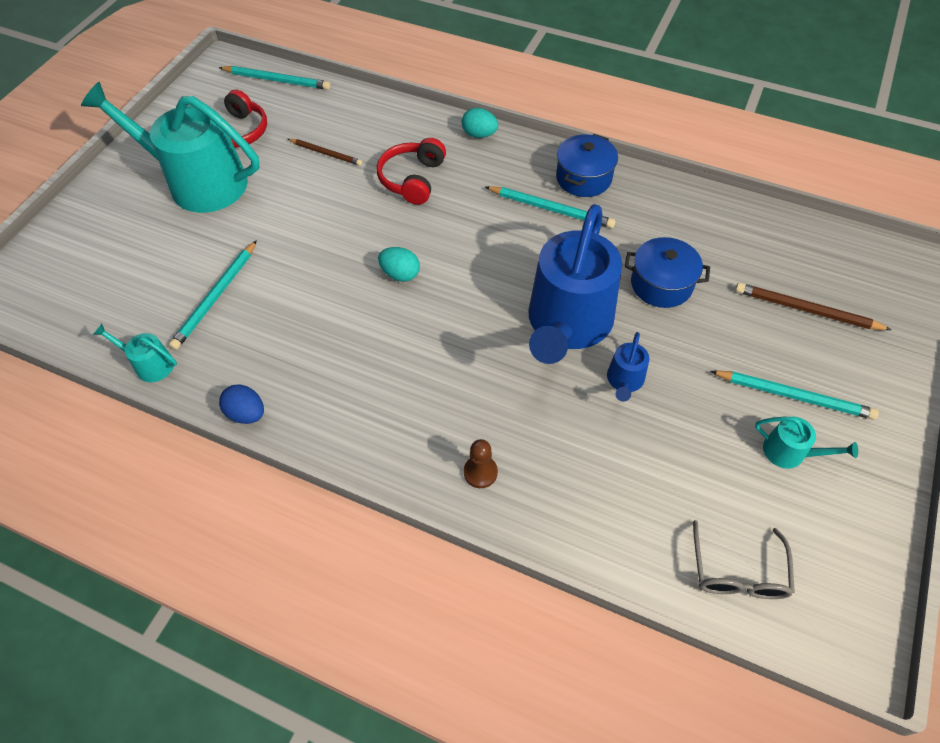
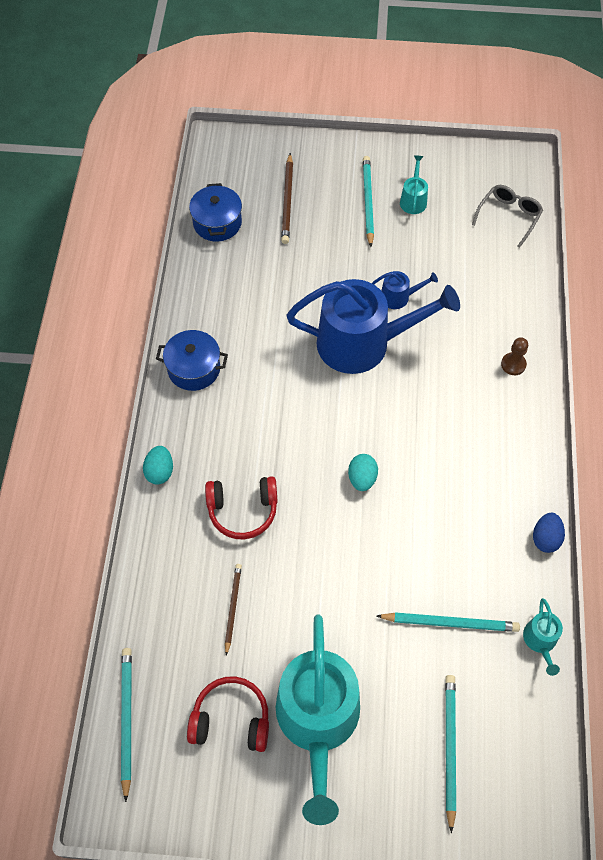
camera: 110 degrees left, 5 degrees up
turquoise pencil [485,186,616,228] -> turquoise pencil moved to [445,675,456,833]
blue pot [625,237,710,308] -> blue pot moved to [189,183,242,242]
grey glasses [693,520,795,599] -> grey glasses turned 45 degrees counterclockwise [472,185,543,248]

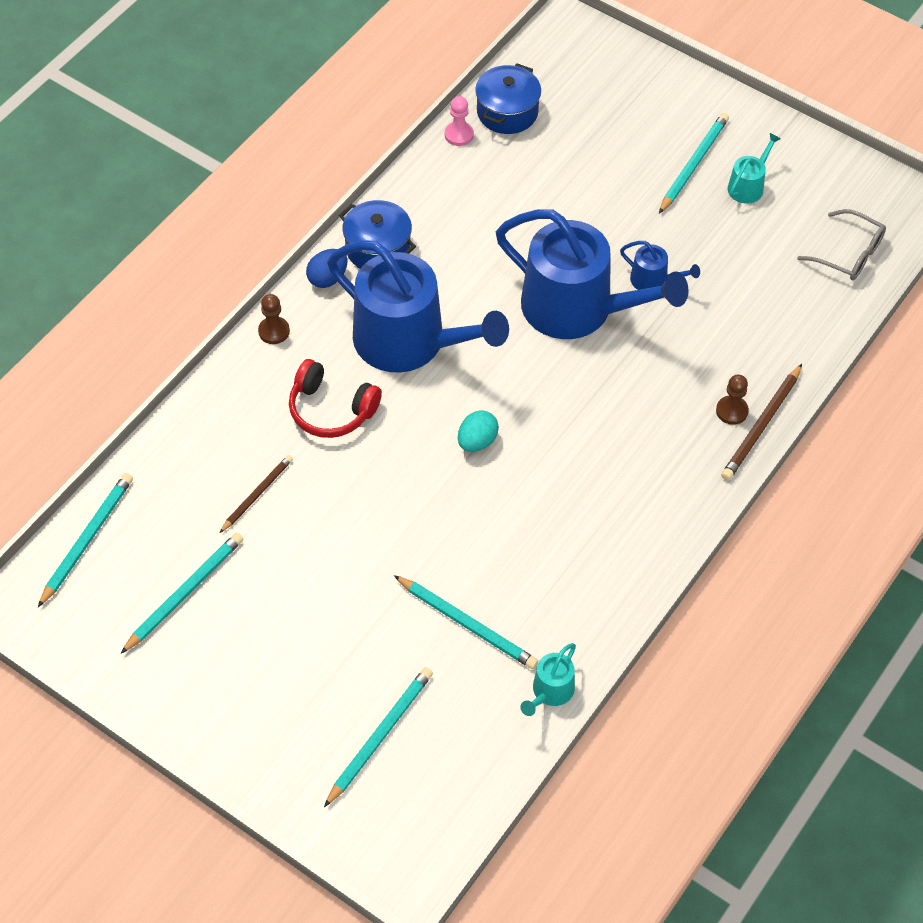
camera: 30 degrees right, 5 degrees down
turquoise egg [143,446,173,485] -> brown pawn [258,294,290,344]
red headphones [187,677,269,752] -> turquoise pencil [120,533,243,654]
turquoise watering can [276,615,360,825] -> none
brown pencil [281,153,293,244] -> brown pencil moved to [721,364,802,481]
grey glasses [472,185,543,248] -> grey glasses turned 60 degrees clockwise [797,209,886,280]
blue egg [533,513,565,553] -> blue egg moved to [306,249,348,288]
none -> blue watering can [327,240,509,373]
none -> pink pawn [445,96,474,146]

